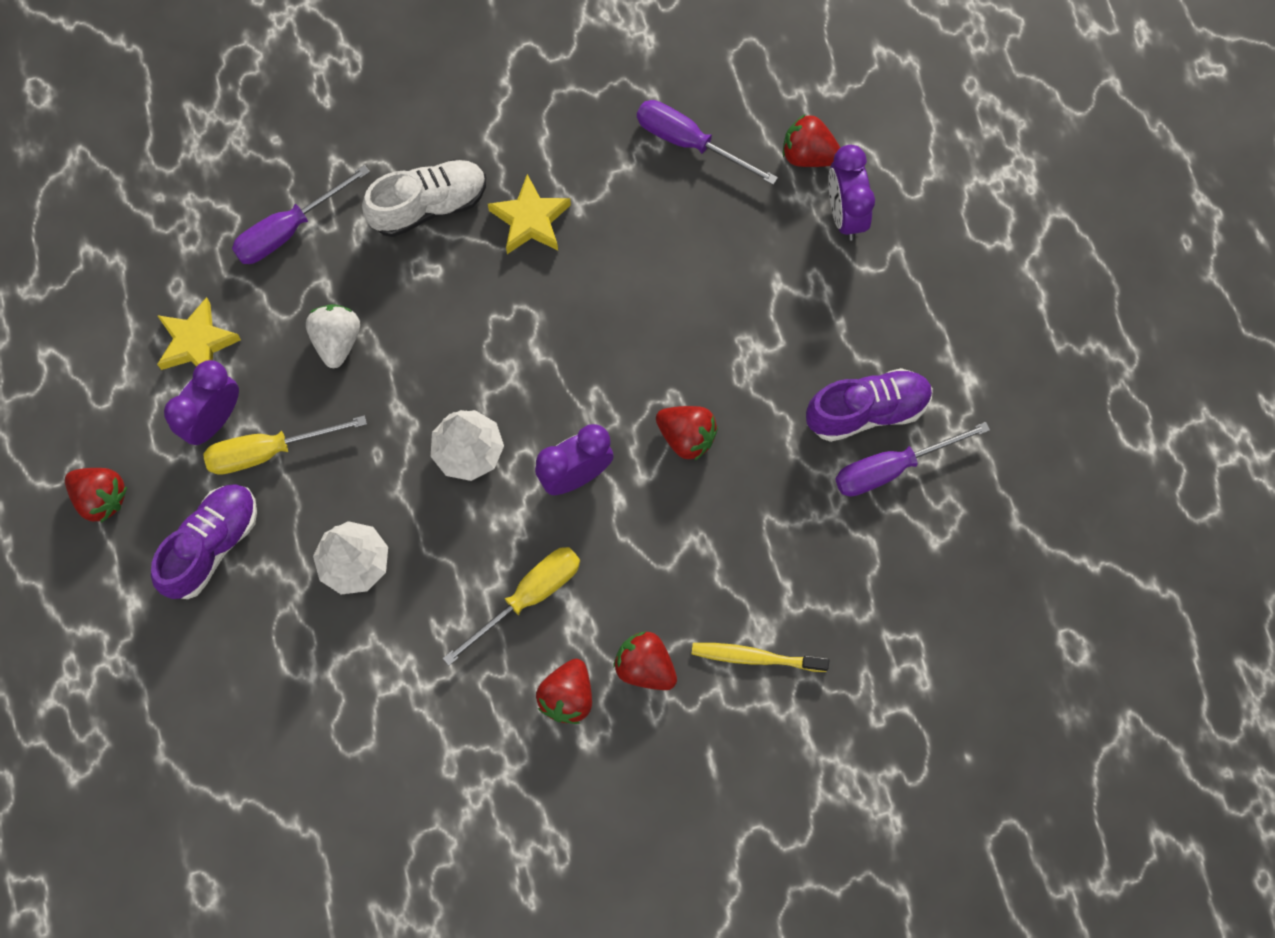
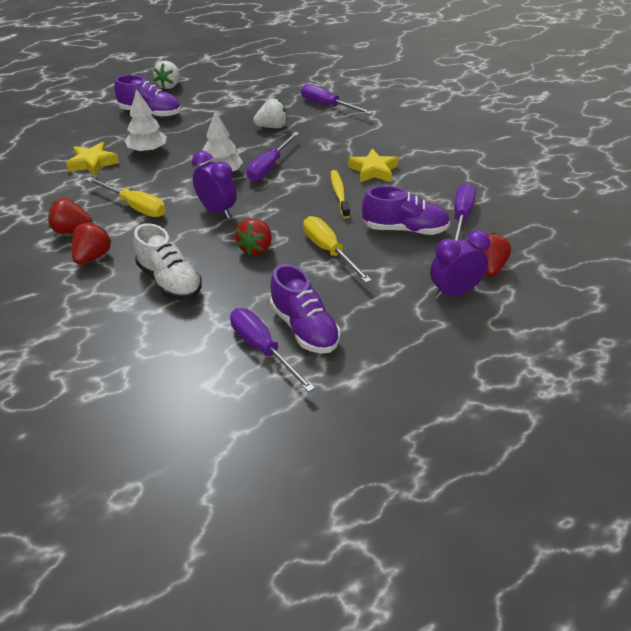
camera: 75 degrees right, 30 degrees down
red strawberry [65,468,127,523] -> white strawberry [153,61,180,89]
yellow star [157,297,241,370] -> yellow star moved to [66,142,119,176]
purple clock [164,360,239,445] -> none
yellow screwdriver [203,415,367,475] -> yellow screwdriver moved to [303,216,372,283]
white shoe [362,159,486,237] -> white shoe moved to [133,223,202,300]
yellow toothbrush [692,643,829,672] -> yellow toothbrush moved to [331,170,350,219]
none -> purple screwdriver [246,132,299,181]
none -> purple shoe [362,186,450,235]

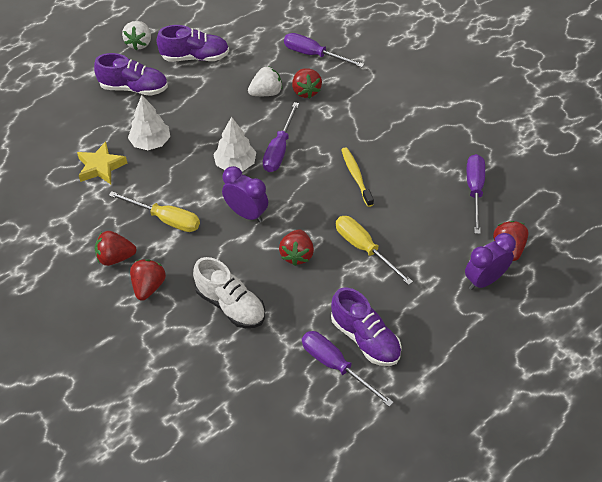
camera: 10 degrees left, 10 degrees up
yellow star [348,149,398,182] -> none
purple shoe [362,186,450,235] -> purple shoe moved to [157,25,229,61]
none -> red strawberry [292,68,322,99]

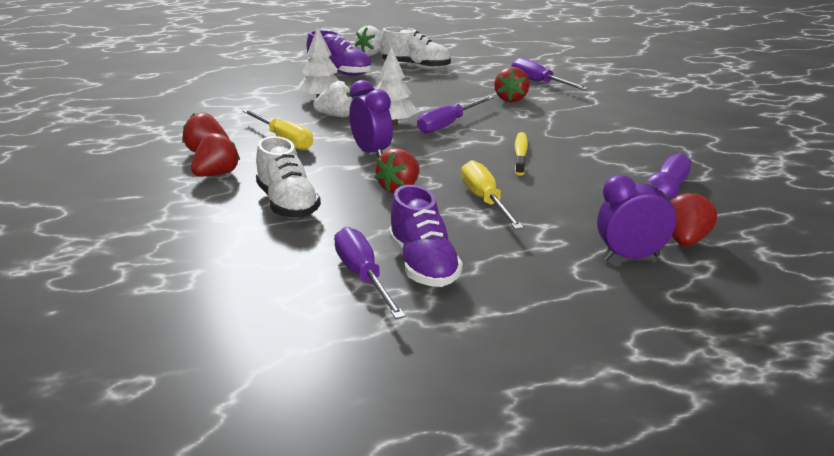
camera: 25 degrees right, 25 degrees down
yellow star [77,142,127,184] -> none
purple shoe [157,25,229,61] -> white shoe [380,27,451,70]
white strawberry [248,67,282,96] -> white strawberry moved to [313,81,355,117]

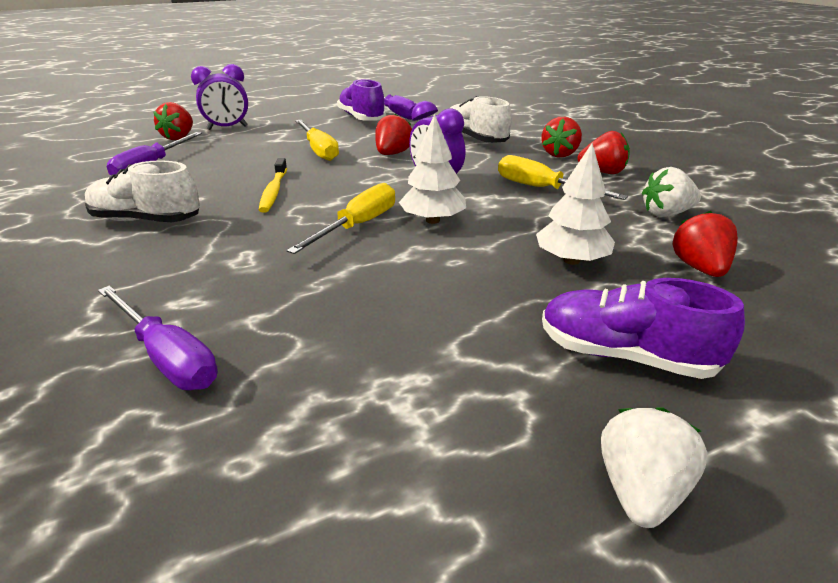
camera: 170 degrees right, 5 degrees up
white strawberry [313,81,355,117] -> white strawberry moved to [642,167,701,217]
white shoe [380,27,451,70] -> white shoe moved to [85,160,200,222]
purple screwdriver [417,96,494,134] -> yellow screwdriver [287,183,395,254]
red strawberry [494,67,529,102] -> red strawberry moved to [673,211,738,277]

